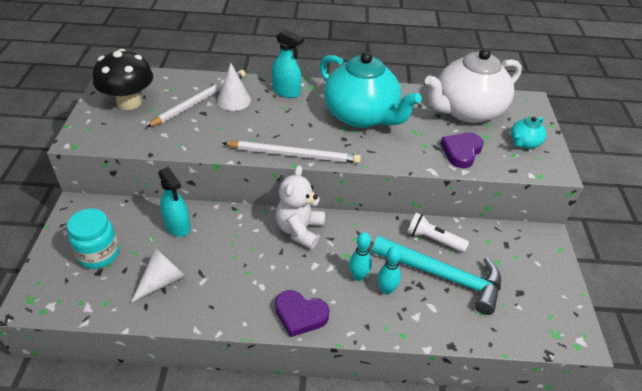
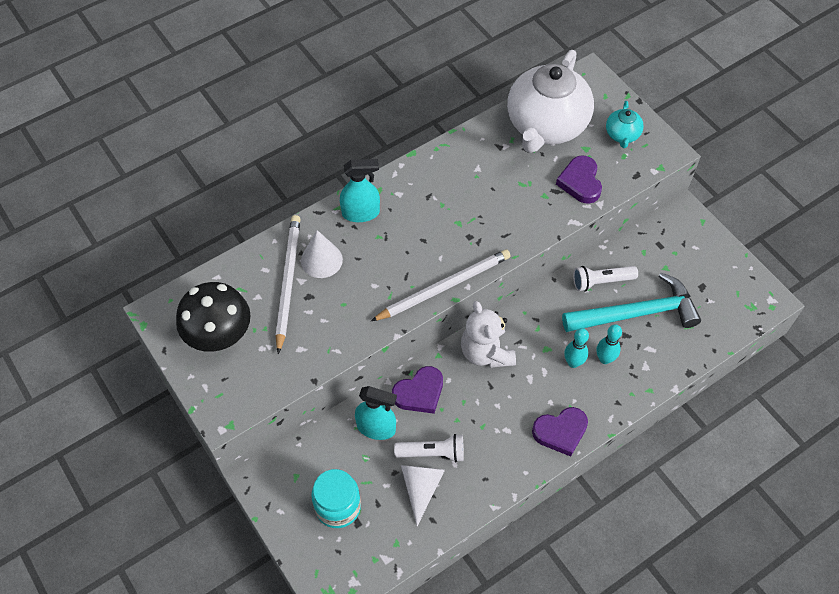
camera: 35 degrees left, 15 degrees up
turquoise teapot [320,52,422,128] -> none
none -> purple heart [392,366,443,414]
none -> white flashlight [394,434,464,462]

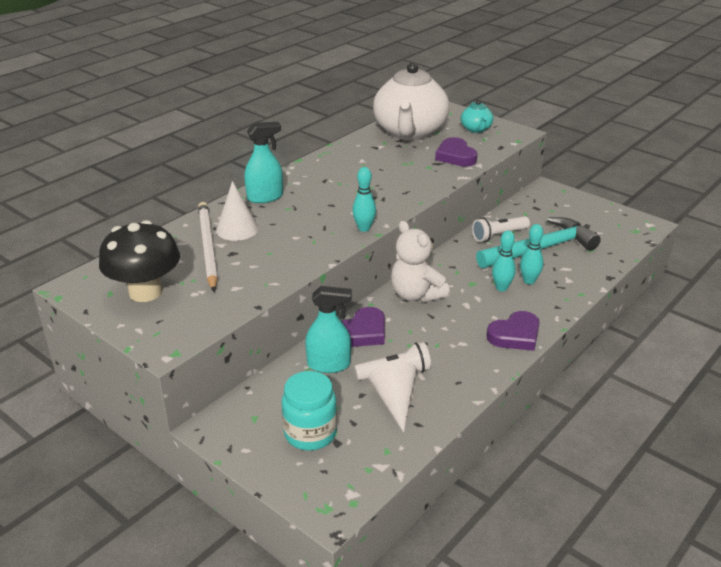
camera: 15 degrees left, 25 degrees down
white pencil [371,249,511,321] -> turquoise bowling pin [352,167,376,232]

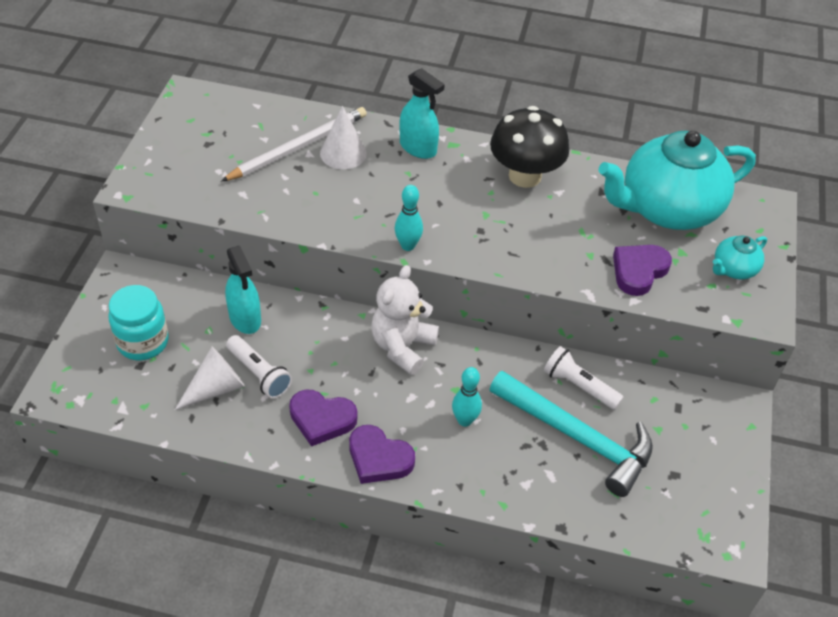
camera: 60 degrees right, 15 degrees up
black mushroom [99,220,180,302] -> black mushroom moved to [490,106,569,188]
purple heart [341,307,385,347] -> purple heart moved to [289,389,358,447]
white teapot [373,62,449,140] -> turquoise teapot [599,131,756,230]
turquoise bowling pin [520,224,543,284] -> none

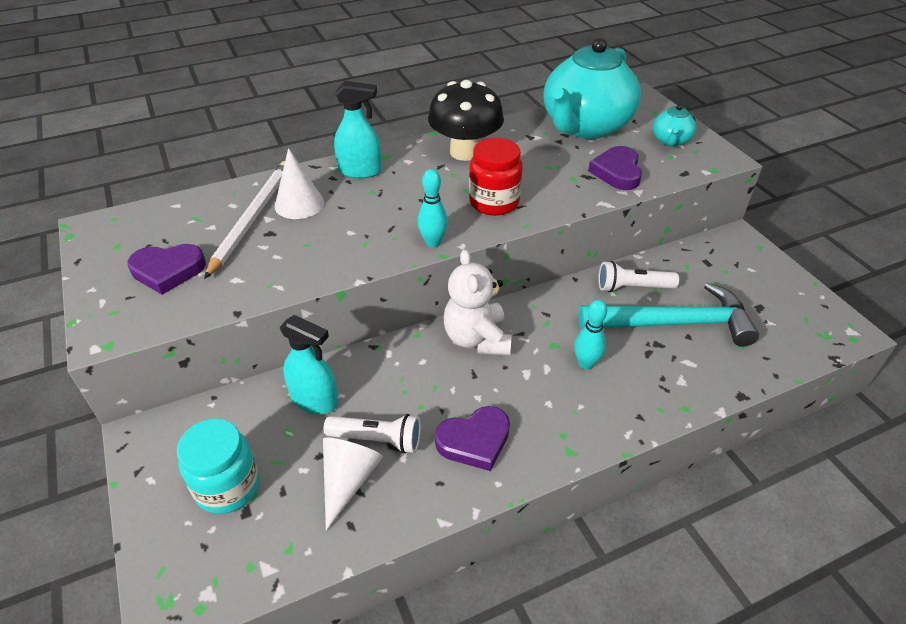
camera: 35 degrees left, 5 degrees down
purple heart [349,425,415,484] -> purple heart moved to [127,244,206,295]
none -> red jar [469,138,523,216]

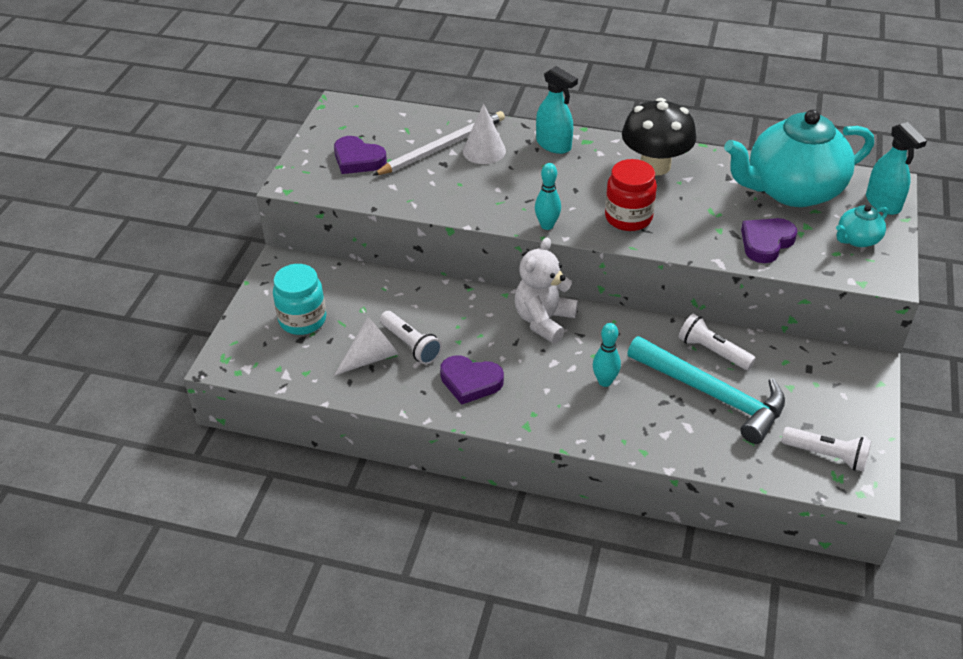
camera: 40 degrees right, 0 degrees up
turquoise spray bottle [280,315,338,414] -> turquoise spray bottle moved to [866,122,927,215]
none -> white flashlight [782,427,871,472]

